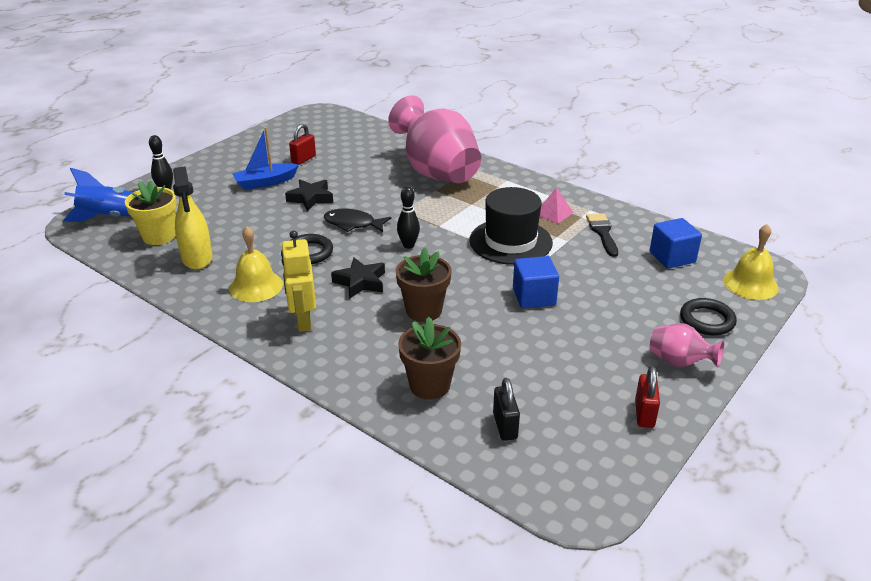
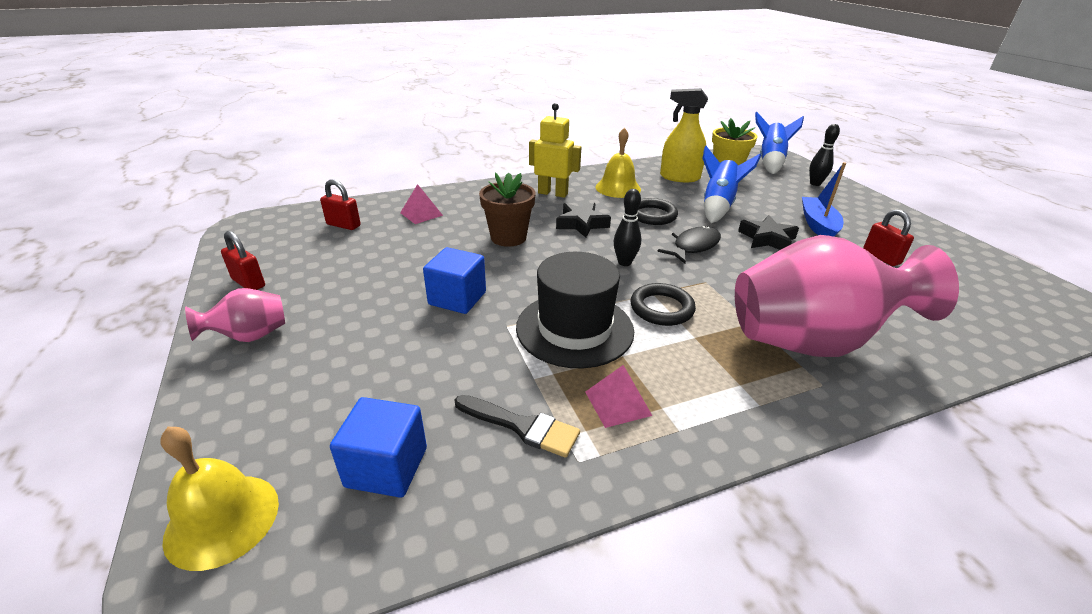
camera: 120 degrees right, 0 degrees up
brown flower pot [398,317,461,400] -> pink pyramid [400,184,443,224]
black padlock [493,378,520,441] -> red padlock [320,179,361,230]
black ring [680,298,737,335] -> black ring moved to [631,283,696,326]
none -> blue rocket [703,146,761,223]

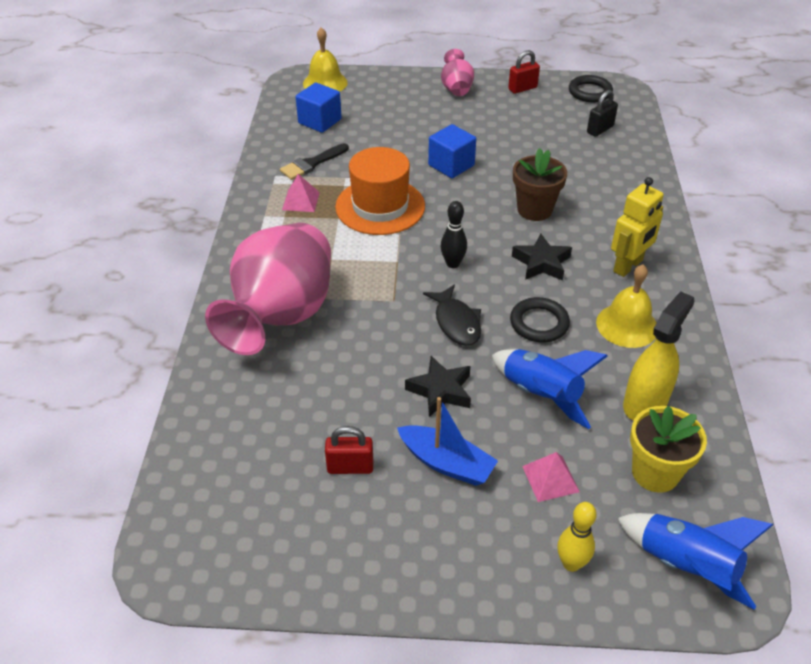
camera: 115 degrees right, 10 degrees up
red padlock [320,179,361,230] -> black padlock [587,90,618,137]
pink pyramid [400,184,443,224] -> pink pyramid moved to [522,452,580,502]
black hat [516,252,634,368] -> orange hat [335,147,425,235]
black ring [631,283,696,326] -> black ring moved to [569,75,613,102]
black bowling pin [809,124,840,186] -> yellow bowling pin [557,502,597,572]

